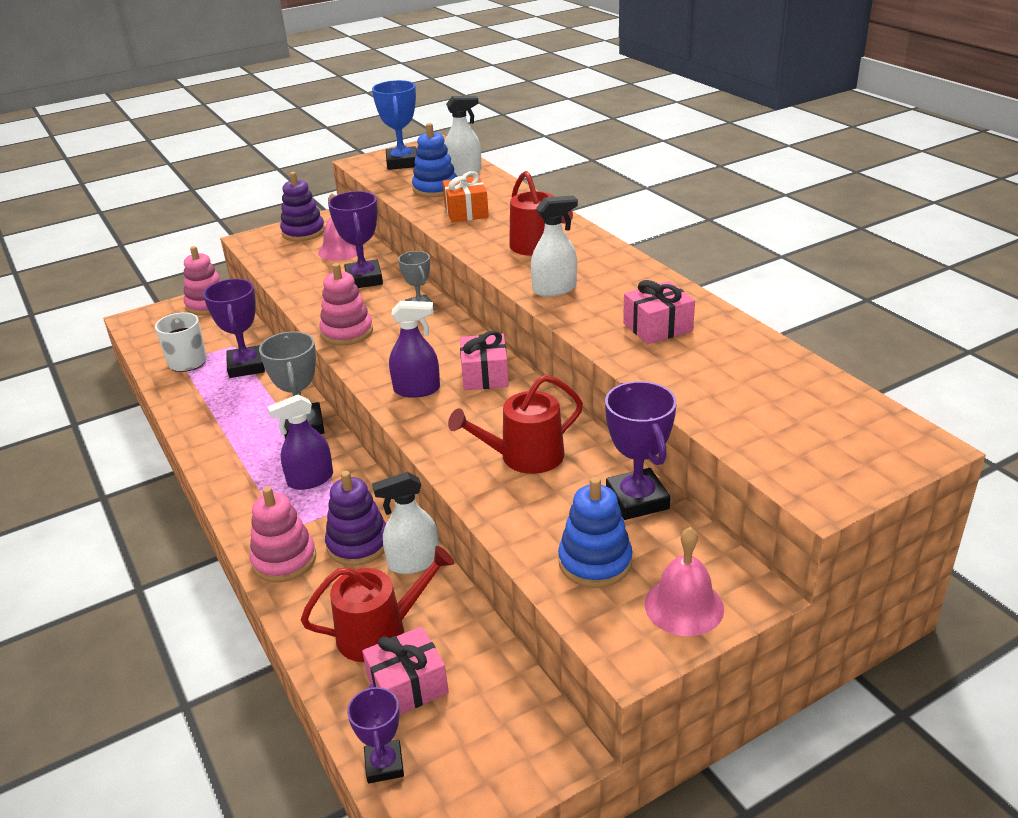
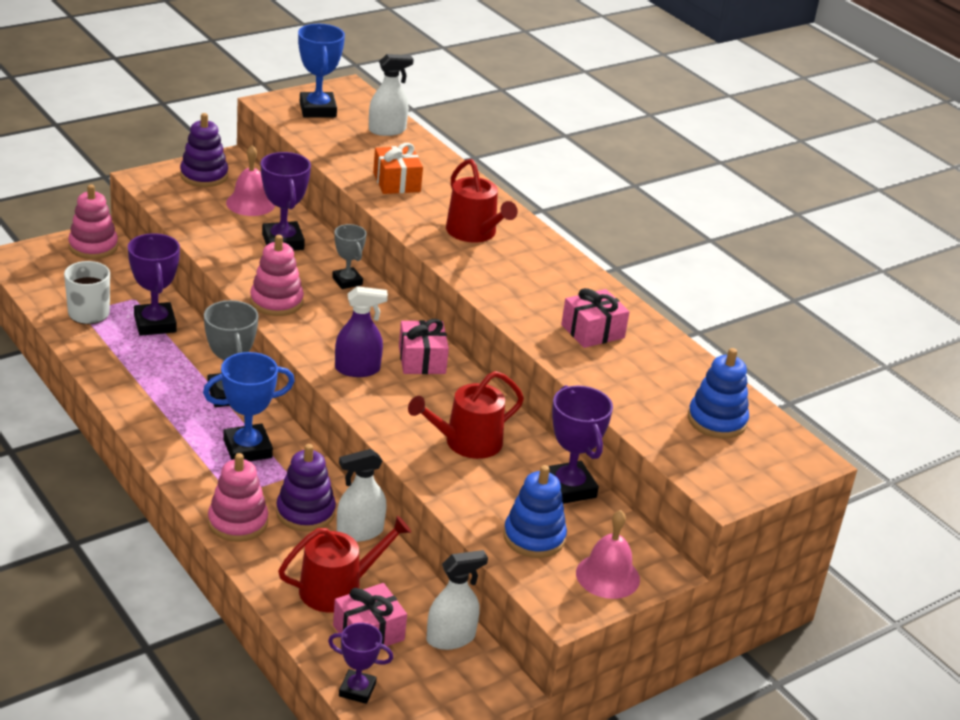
camera: 10 degrees left, 0 degrees up
purple spray bottle [267,394,333,490] -> blue trophy [203,352,295,461]
purple trophy [347,684,404,784] -> purple trophy turned 60 degrees counterclockwise [328,623,393,704]
blue stacking toy [412,123,457,198] -> blue stacking toy moved to [688,348,749,439]
white spray bottle [531,195,578,297] -> white spray bottle moved to [426,550,488,650]

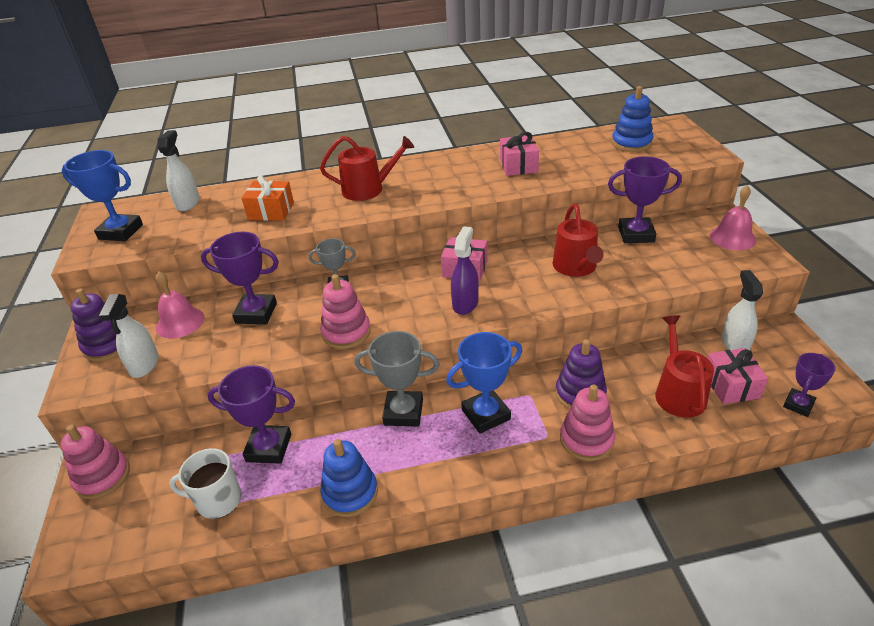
camera: 60 degrees left, 5 degrees up
blue trophy [203,352,295,461] -> blue trophy turned 60 degrees clockwise [446,332,522,434]
white spray bottle [337,449,387,542] -> white spray bottle moved to [99,294,159,378]
blue stacking toy [503,465,567,558] -> blue stacking toy moved to [321,439,378,517]

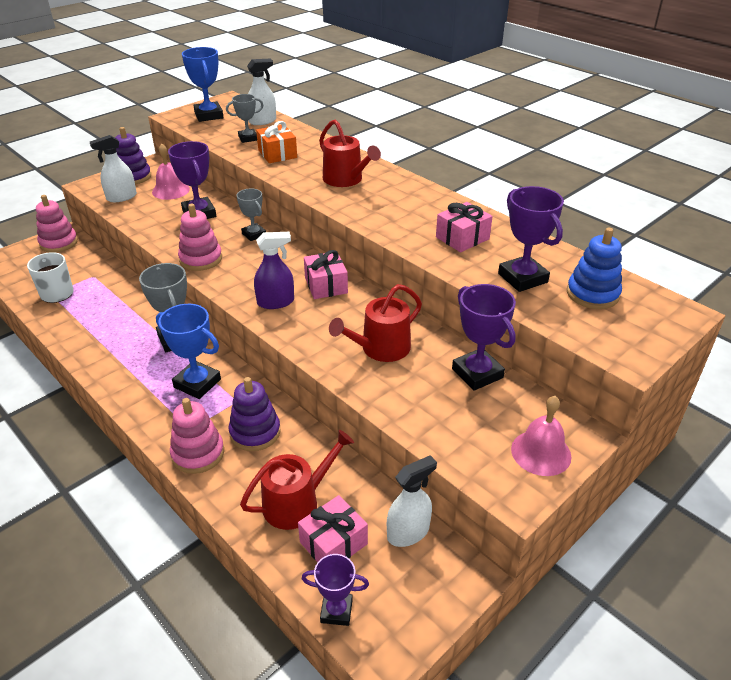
camera: 55 degrees right, 0 degrees up
purple trophy [207,365,295,464] -> purple trophy moved to [498,186,564,292]
blue stacking toy [321,439,378,517] -> none
none -> grey trophy [226,94,263,143]

